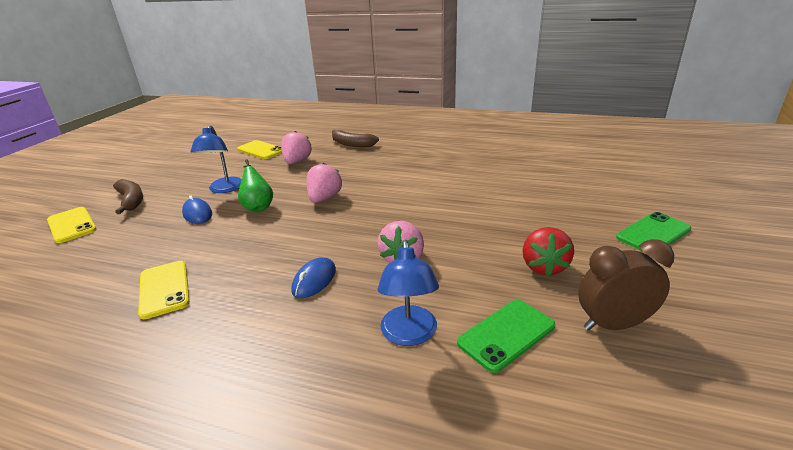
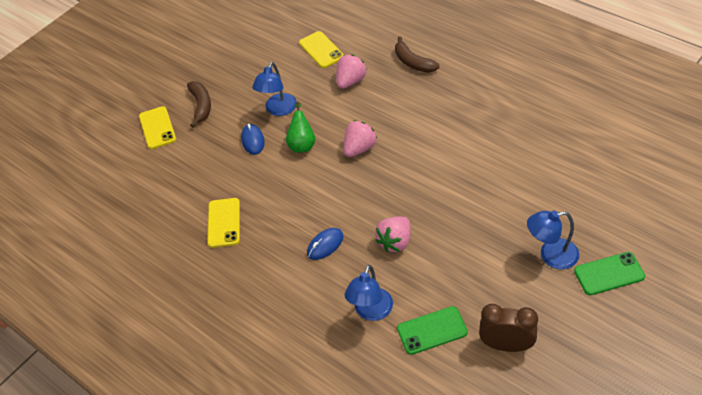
camera: 25 degrees right, 20 degrees up
red strawberry [522,227,574,276] -> none
none -> blue lamp [527,210,579,269]

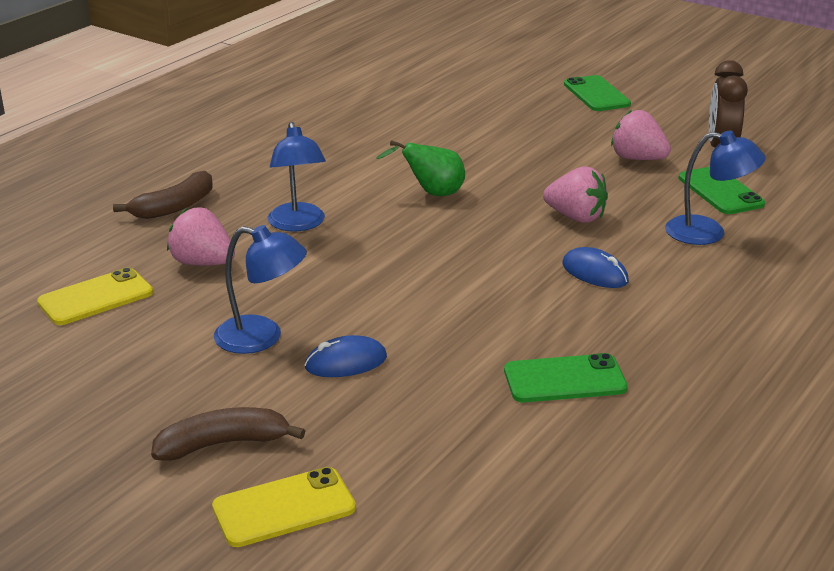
camera: 100 degrees left, 20 degrees down
yellow phone [207,198,240,248] -> green phone [504,353,628,403]
green pear [286,102,315,153] -> green pear moved to [376,140,465,196]
pink strawberry [343,121,377,157] -> pink strawberry moved to [611,110,671,160]
blue lamp [527,210,579,269] -> blue lamp moved to [268,122,326,232]

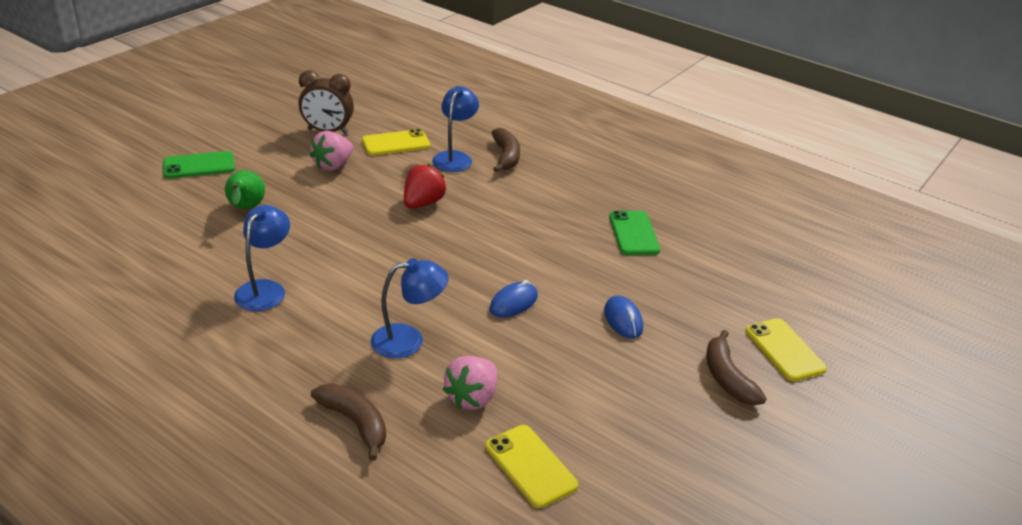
camera: 90 degrees left, 5 degrees up
blue lamp [214,225,307,354] -> blue lamp moved to [234,205,290,311]
green pear [376,140,465,196] -> green pear moved to [225,170,265,209]
pink strawberry [543,166,608,223] -> red strawberry [404,164,446,208]
blue mouse [562,247,629,288] -> blue mouse moved to [489,280,538,318]
green phone [679,167,765,214] -> yellow phone [362,129,430,155]
none -> brown banana [491,128,520,173]

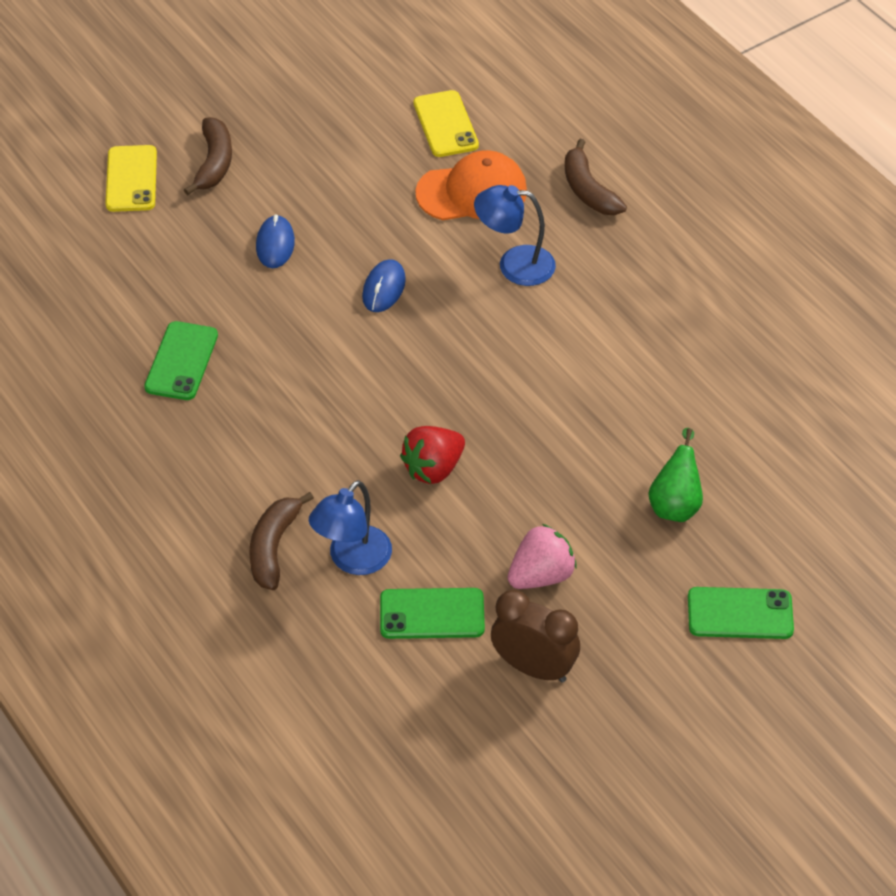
camera: 160 degrees left, 15 degrees up
blue lamp [234,205,290,311] -> none
yellow phone [362,129,430,155] -> green phone [380,588,485,639]
pink strawberry [443,356,497,410] -> orange cap [415,150,527,220]
blue mouse [489,280,538,318] -> blue mouse turned 45 degrees counterclockwise [362,259,406,312]

